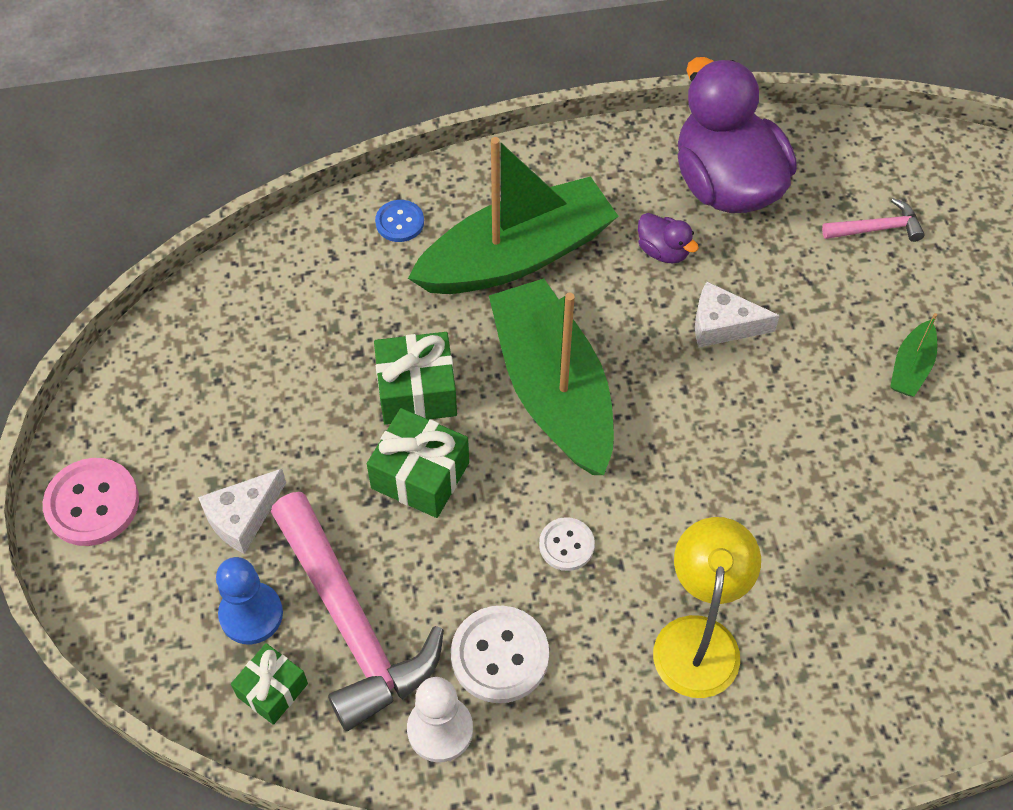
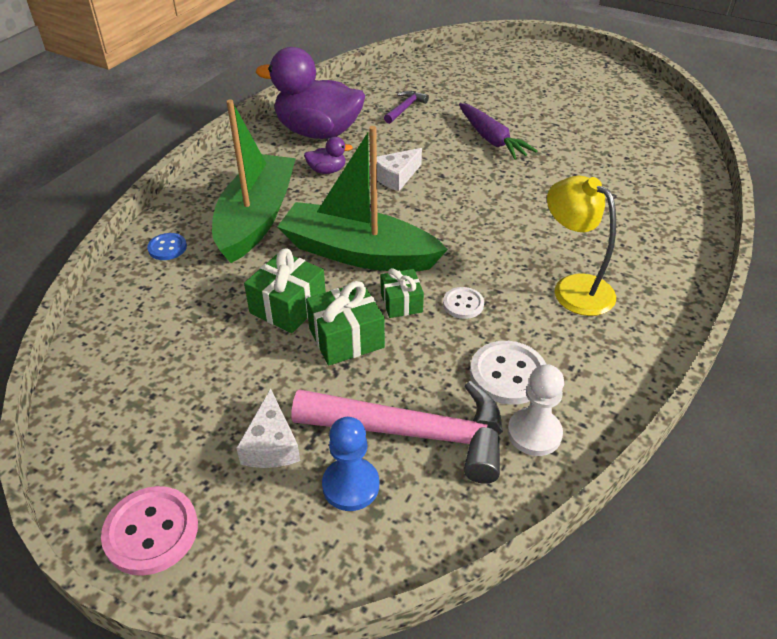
camera: 50 degrees left, 15 degrees down
green gift [231,643,308,725] -> green gift moved to [381,268,424,318]
pink hammer [822,198,925,242] -> purple hammer [384,91,429,124]
green boat [890,313,937,397] -> purple carrot [459,103,538,160]

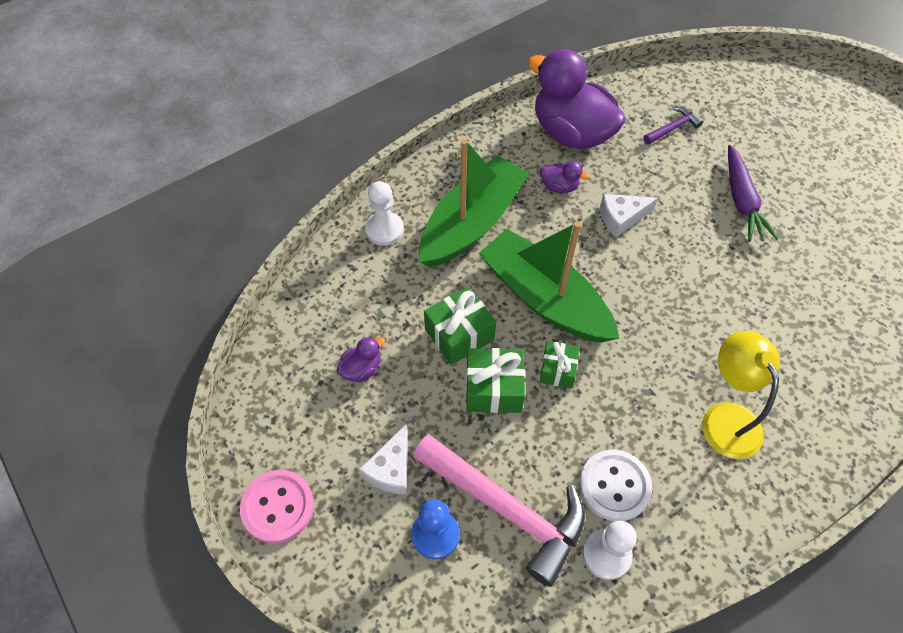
camera: 25 degrees right, 15 degrees up
blue button [147,233,187,260] -> white pawn [365,181,404,246]
white button [443,287,484,319] -> none
none -> purple duck [337,336,385,382]

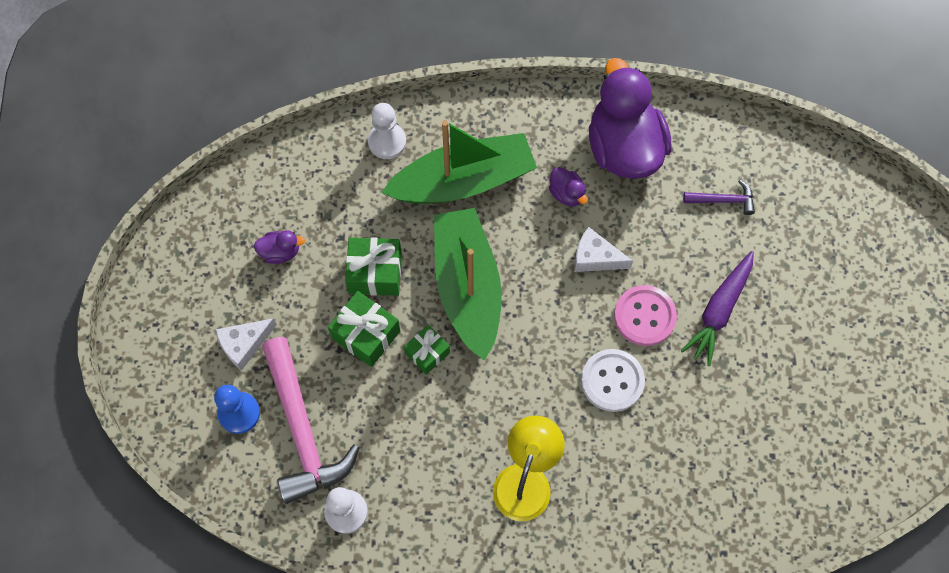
camera: 35 degrees right, 10 degrees up
pink button [240,470,314,543] -> pink button moved to [614,285,677,346]
white button [579,450,652,521] -> white button moved to [581,349,645,412]

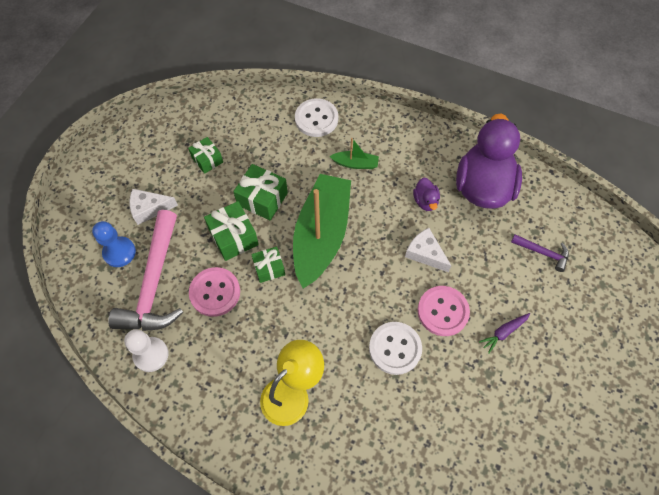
camera: 25 degrees right, 5 degrees down
purple duck [254,230,305,264] -> green gift [188,137,223,174]
white pawn [368,103,406,159] -> white button [295,98,338,137]
green boat [381,120,537,204] -> green boat [330,138,379,169], size x0.42
purple carrot [681,251,754,366] -> purple carrot [479,313,530,354], size x0.56
none -> pink button [189,267,240,317]

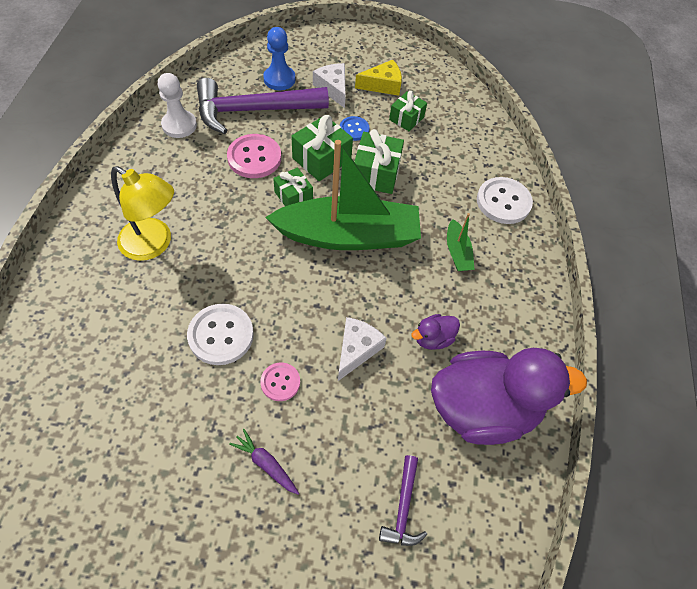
camera: 70 degrees right, 5 degrees down
pink hammer [108,210,183,331] -> purple hammer [197,78,329,134]
pink button [417,286,470,336] -> pink button [260,363,300,401], size x0.59
none -> blue button [340,116,370,141]
none -> yellow cheese [355,60,402,96]

